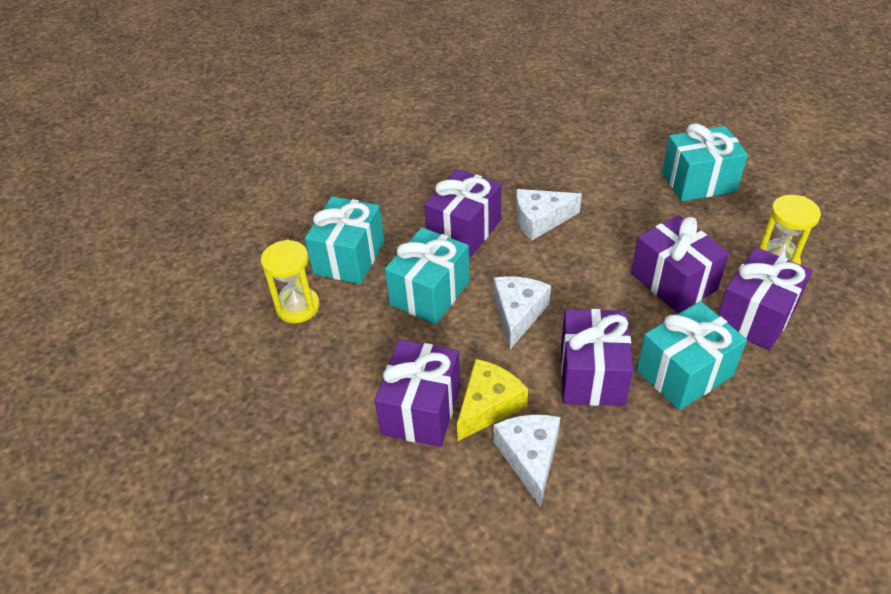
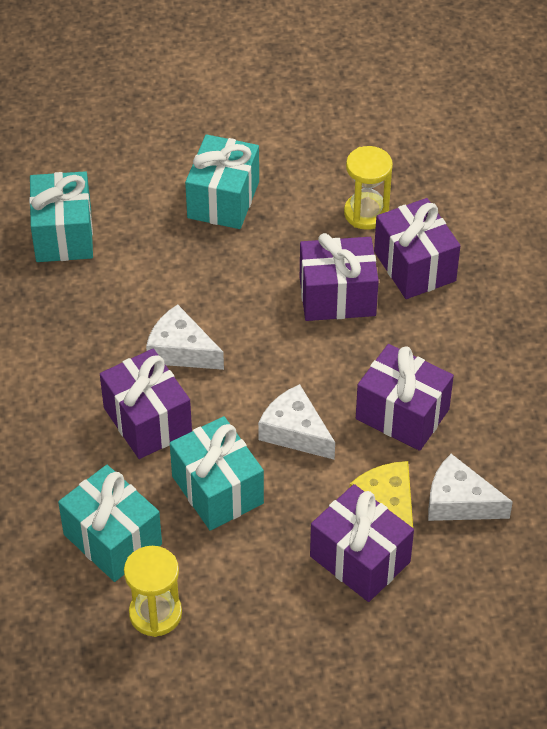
camera: 65 degrees left, 5 degrees up
white cheese [516,189,582,240] -> white cheese turned 105 degrees clockwise [146,304,224,370]
turquoise gift [637,301,747,410] -> turquoise gift moved to [29,171,93,262]

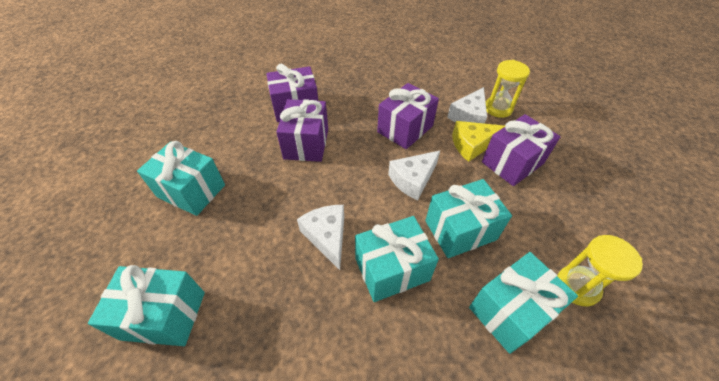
camera: 80 degrees left, 0 degrees up
purple gift [100,349,192,459] -> turquoise gift [355,216,439,302]
white cheese [146,304,224,370] -> white cheese turned 120 degrees clockwise [297,205,344,270]
yellow hourglass [344,146,393,230] -> yellow hourglass moved to [486,60,530,118]

